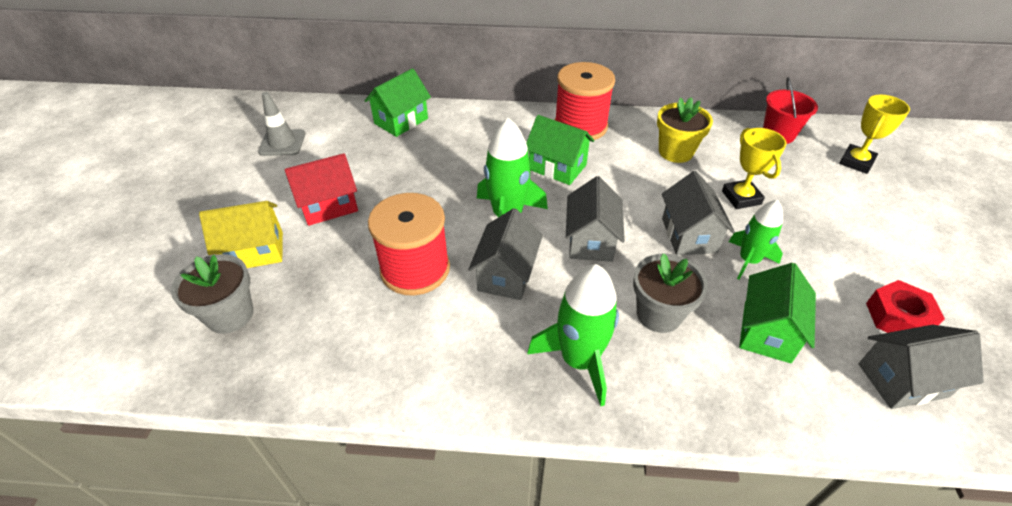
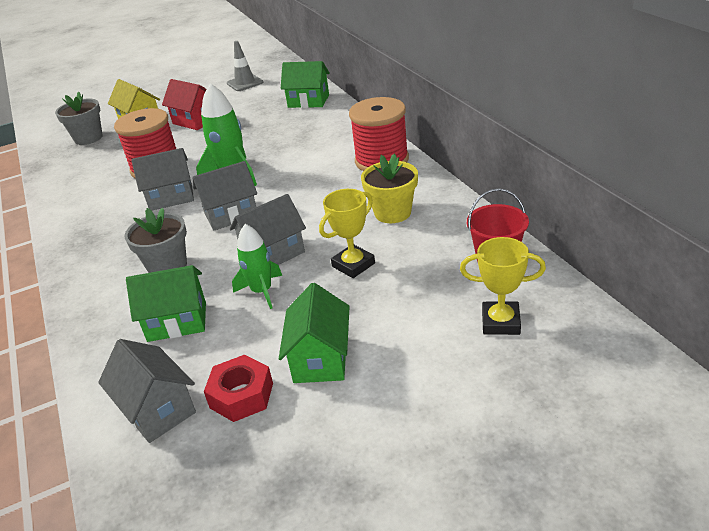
camera: 65 degrees right, 10 degrees down
green house [526,115,594,185] -> green house moved to [279,283,350,383]
green rocket [527,264,619,406] -> none

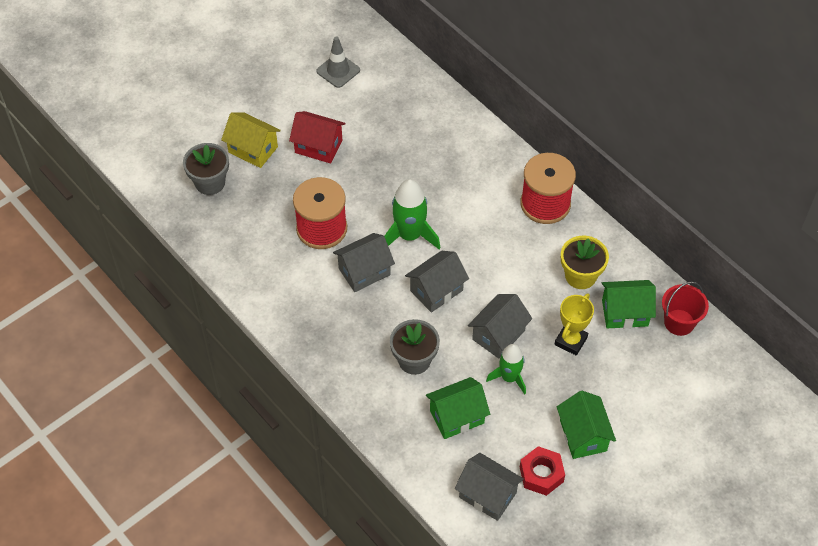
camera: 20 degrees left, 20 degrees up
green house [281,61,330,108] -> green house moved to [602,280,656,328]
yellow trophy [460,237,546,335] -> none

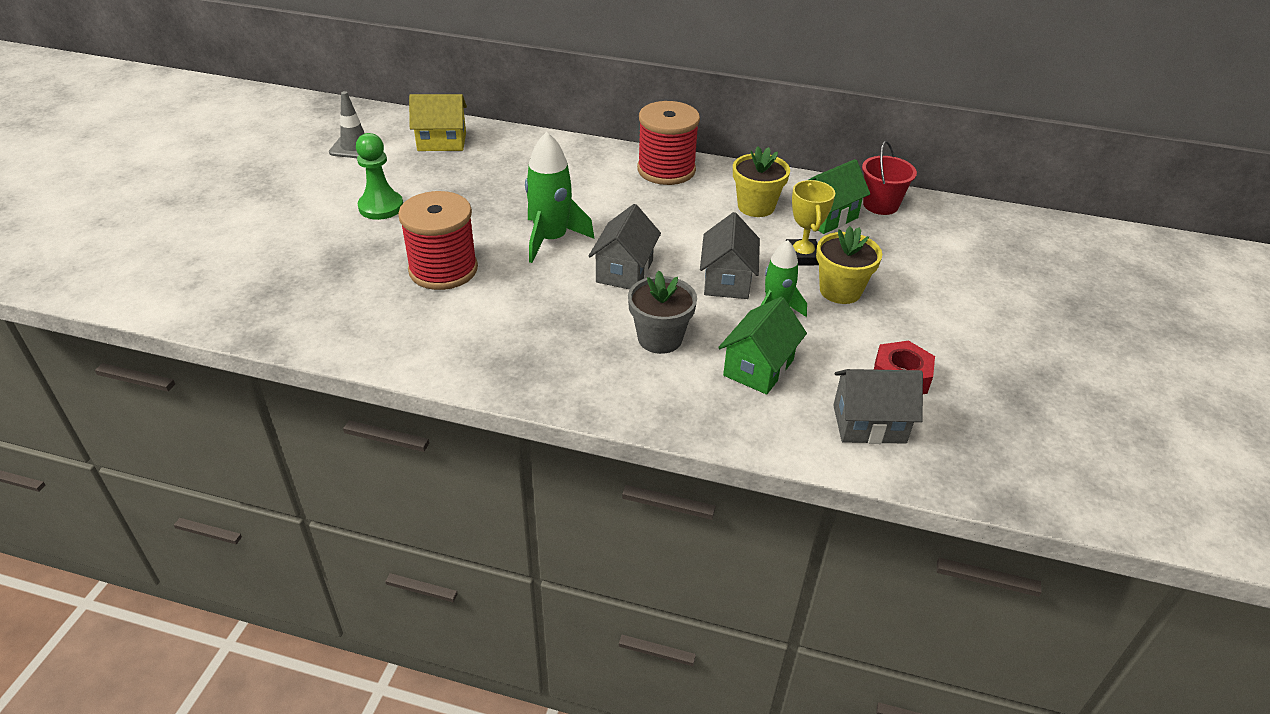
camera: 35 degrees left, 15 degrees down
grey flower pot [183,143,229,195] -> none
yellow house [221,112,281,168] -> yellow house moved to [409,94,467,151]
red house [289,111,346,164] -> green pawn [356,133,403,220]
grey house [333,233,395,292] -> none
green house [557,391,616,459] -> none
none -> yellow flower pot [816,226,882,304]

